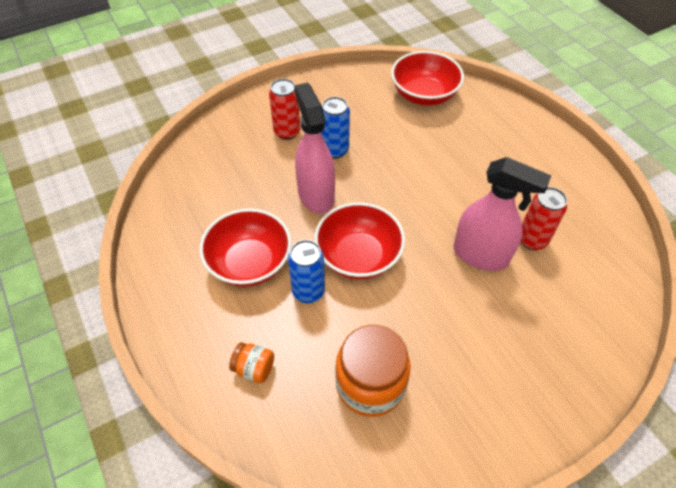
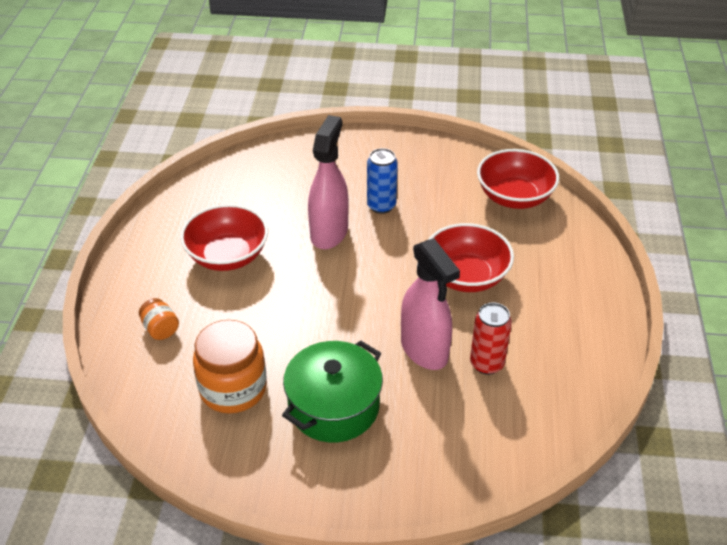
camera: 35 degrees right, 10 degrees down
red can [269,78,301,140] -> none
blue can [288,240,325,303] -> none
red bowl [314,202,405,279] -> red bowl moved to [428,223,514,292]
none -> green pot [282,340,383,442]

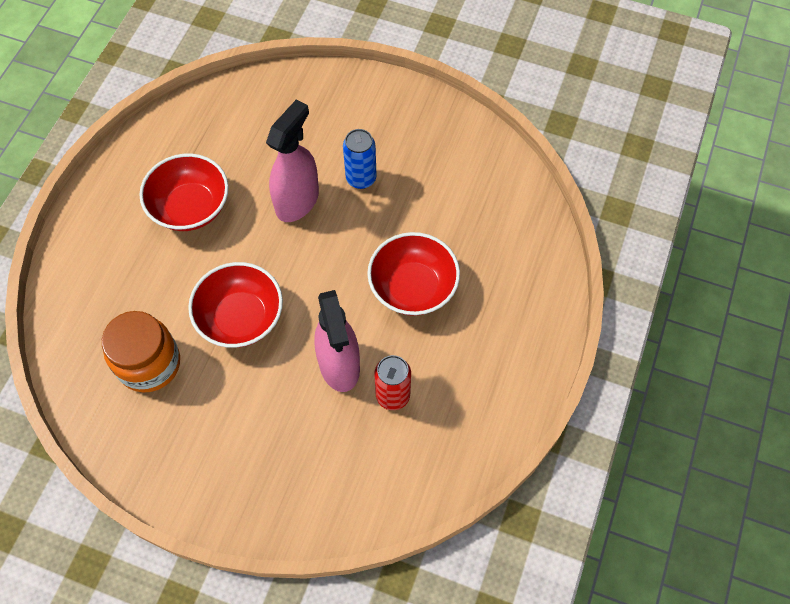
camera: 15 degrees right, 20 degrees up
orange jar [139,298,179,340] -> none
green pot [282,340,383,442] -> none
red bowl [477,149,559,209] -> red bowl moved to [188,262,283,348]

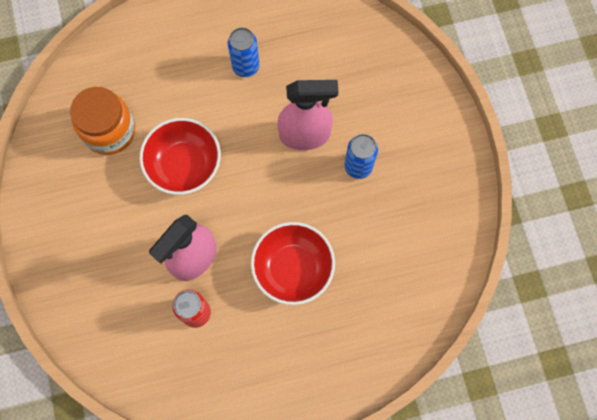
camera: 55 degrees right, 10 degrees up
red bowl [139,153,229,231] -> blue can [228,27,259,77]

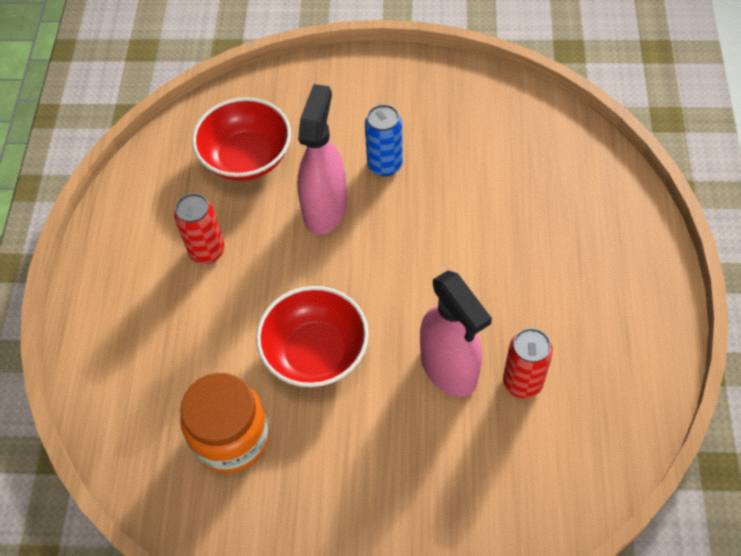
camera: 70 degrees left, 15 degrees down
blue can [228,27,259,77] -> red can [174,193,225,264]
red bowl [251,222,335,305] -> red bowl moved to [192,97,291,181]

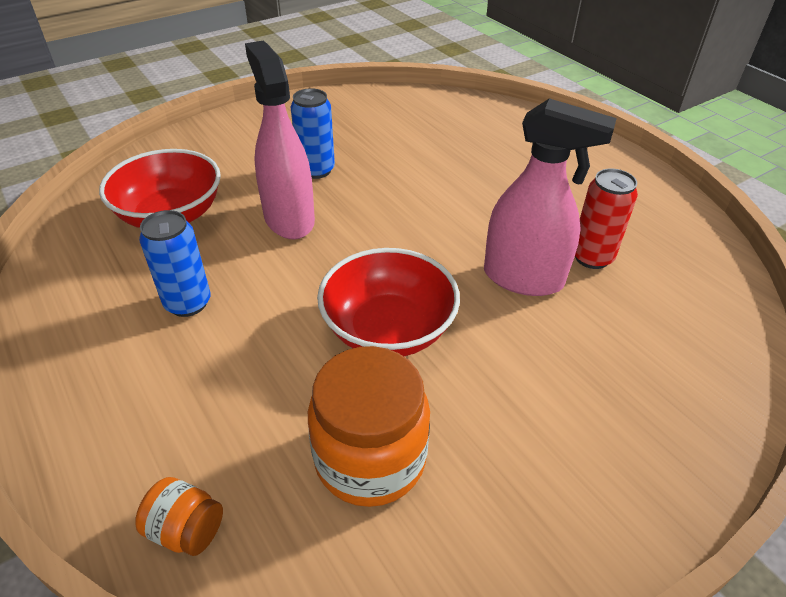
camera: 40 degrees left, 15 degrees down
red can [174,193,225,264] -> blue can [139,210,211,317]
none -> orange jar [135,477,223,556]

